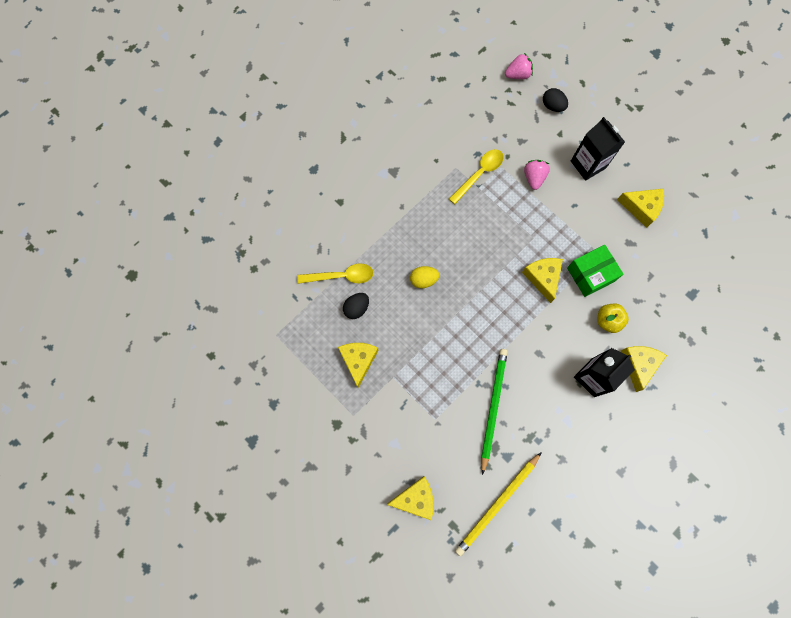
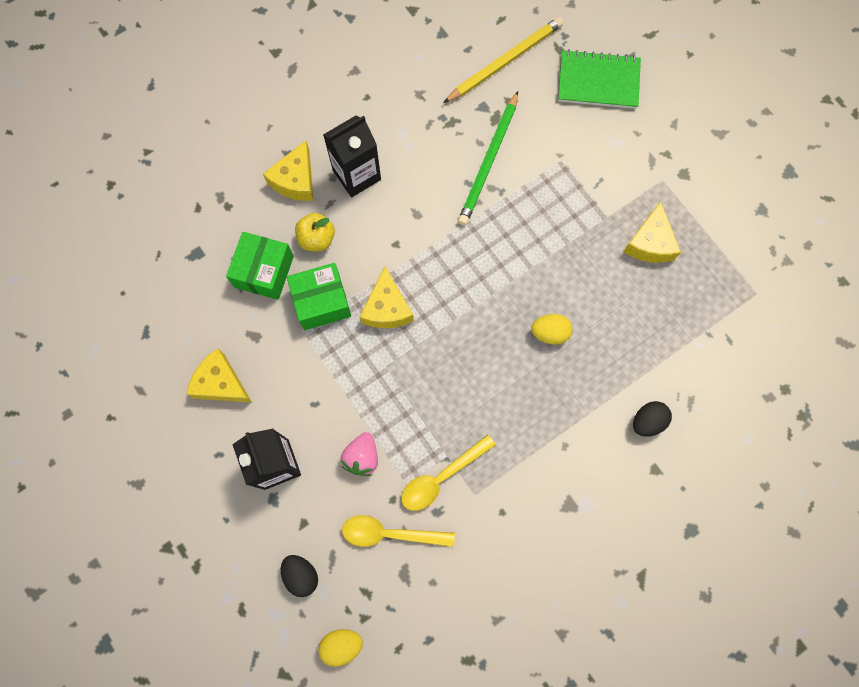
camera: 170 degrees left, 0 degrees up
yellow spoon [297,264,374,284] -> yellow spoon moved to [342,515,455,547]
black egg [343,293,369,319] -> black egg moved to [633,401,672,437]
yellow cheese [387,476,434,520] -> green notebook [558,49,641,109]
pink strawberry [505,53,533,79] -> yellow egg [318,629,363,667]
none -> green box [226,232,294,300]

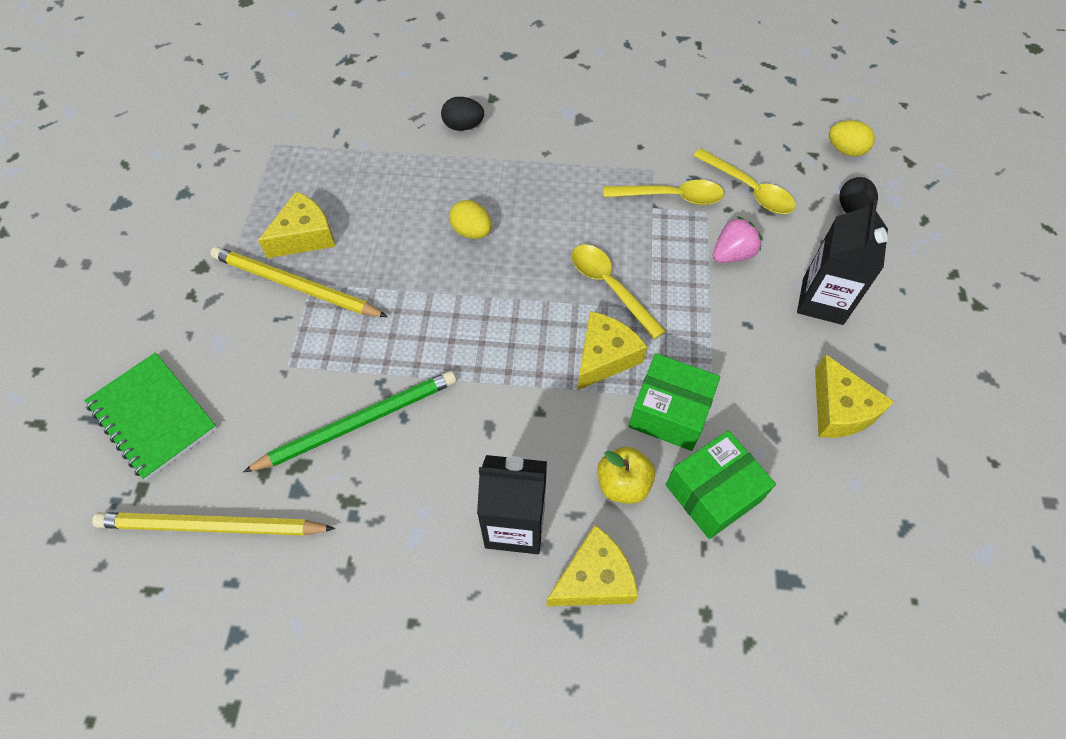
camera: 140 degrees left, 15 degrees down
none -> yellow pencil [211,247,388,317]
none -> yellow spoon [572,245,666,339]

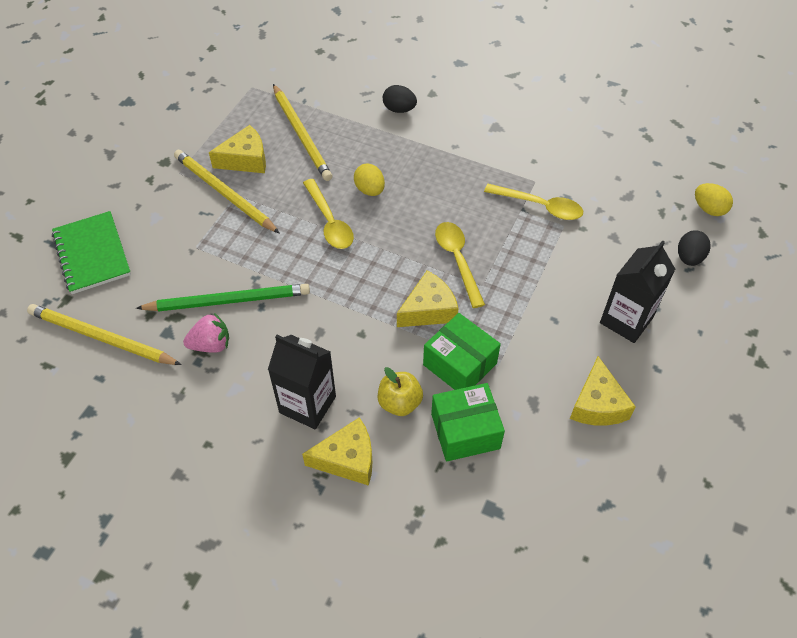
camera: 20 degrees right, 5 degrees down
yellow spoon [693,148,796,214] -> yellow spoon moved to [303,179,354,249]
pink strawberry [713,216,762,263] -> pink strawberry moved to [183,313,229,353]
none -> yellow pencil [273,84,333,181]

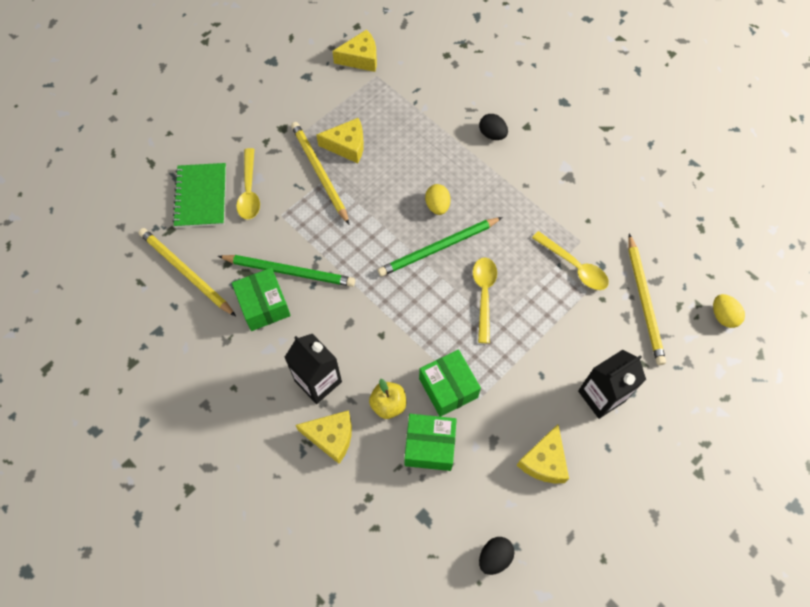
camera: 20 degrees right, 10 degrees up
pink strawberry [183,313,229,353] -> green box [232,268,291,331]
yellow pencil [273,84,333,181] -> yellow pencil moved to [628,234,666,365]
yellow spoon [303,179,354,249] -> yellow spoon moved to [236,148,260,220]
yellow cheese [397,270,459,327] -> yellow cheese moved to [332,29,377,72]
black egg [678,230,711,266] -> black egg moved to [479,537,514,575]
none -> green pencil [378,217,502,276]

